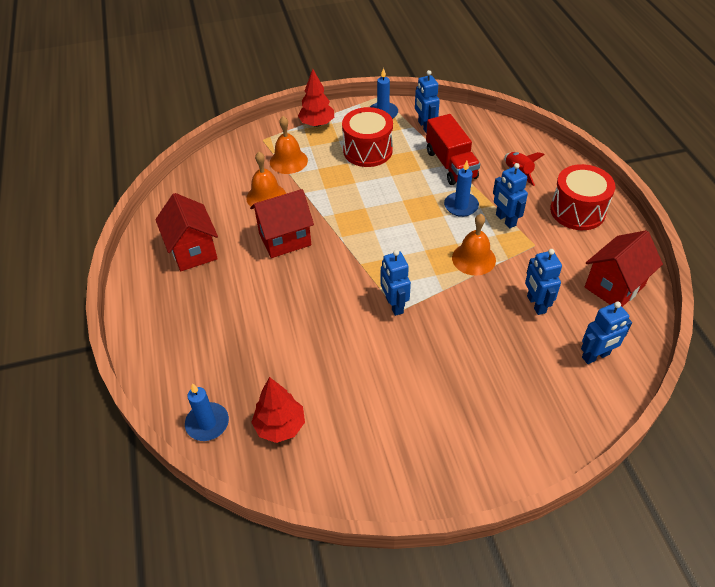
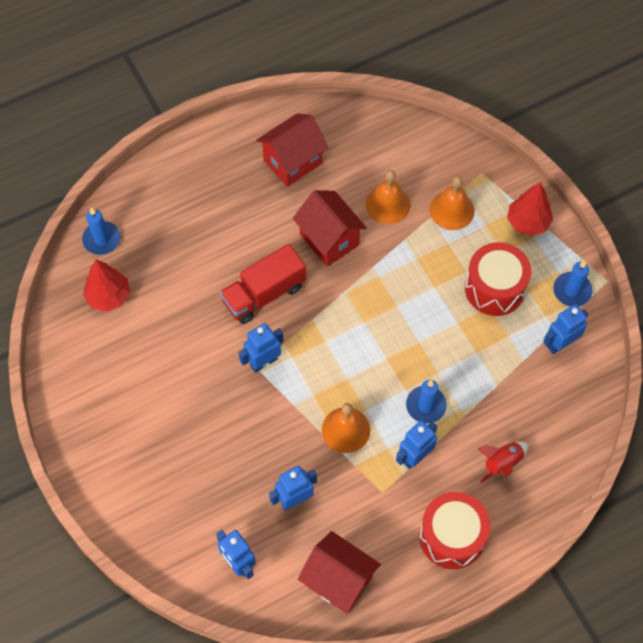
camera: 75 degrees right, 15 degrees up
red truck [426,114,480,185] -> red truck moved to [220,244,306,324]

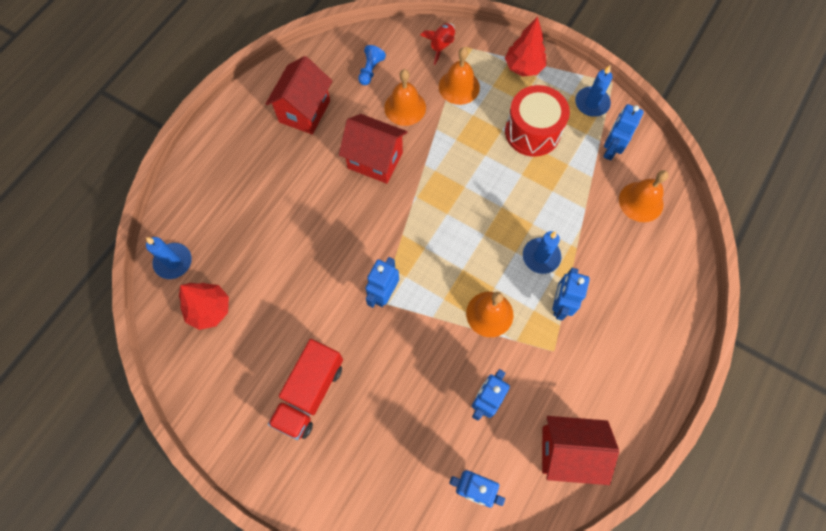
camera: 30 degrees left, 5 degrees up
red truck [220,244,306,324] -> red truck moved to [268,339,343,440]
red drum [419,492,490,569] -> none
red rocket [477,442,528,483] -> red rocket moved to [420,23,455,65]
none -> blue pawn [358,45,386,85]
none -> orange bell [619,170,668,222]

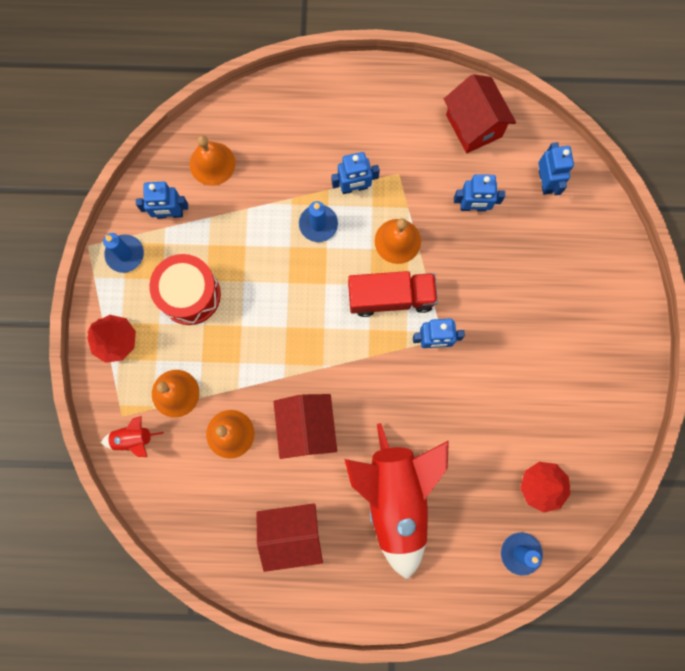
camera: 120 degrees left, 10 degrees up
red truck [268,339,343,440] -> red truck moved to [348,271,438,317]
blue pawn [358,45,386,85] -> none
none -> red rocket [345,423,449,580]

